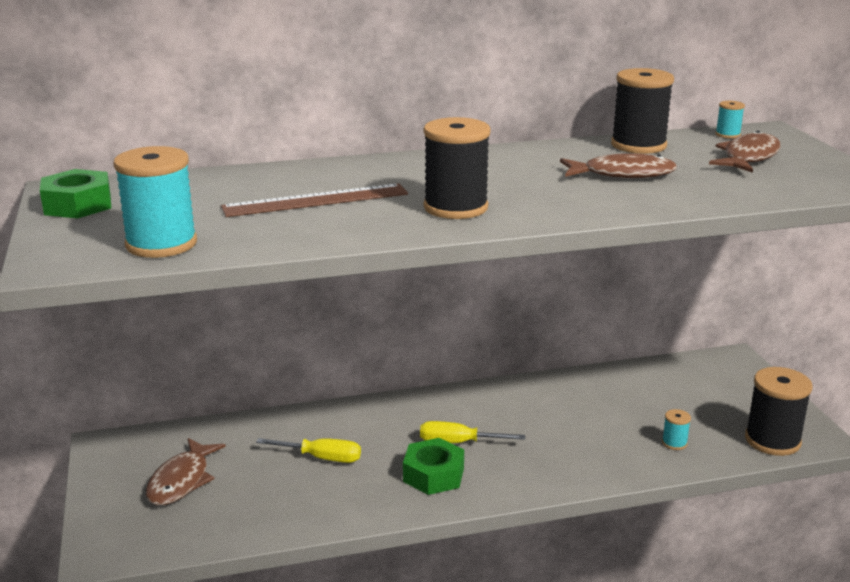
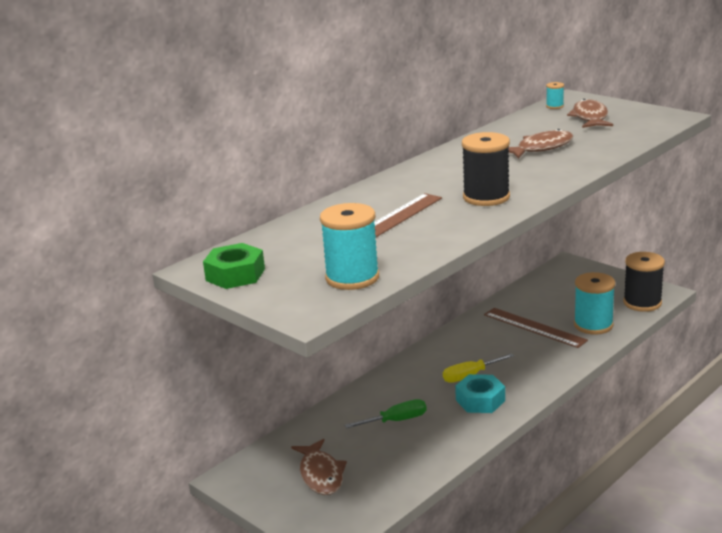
camera: 30 degrees left, 0 degrees up
yellow screwdriver [256,438,361,463] -> green screwdriver [345,399,426,428]
green nut [403,438,464,495] -> turquoise nut [455,374,505,413]
black spool [611,68,674,154] -> none
turquoise spool [662,409,691,450] -> turquoise spool [574,272,615,335], size x2.17
none -> brown ruler [484,308,588,348]

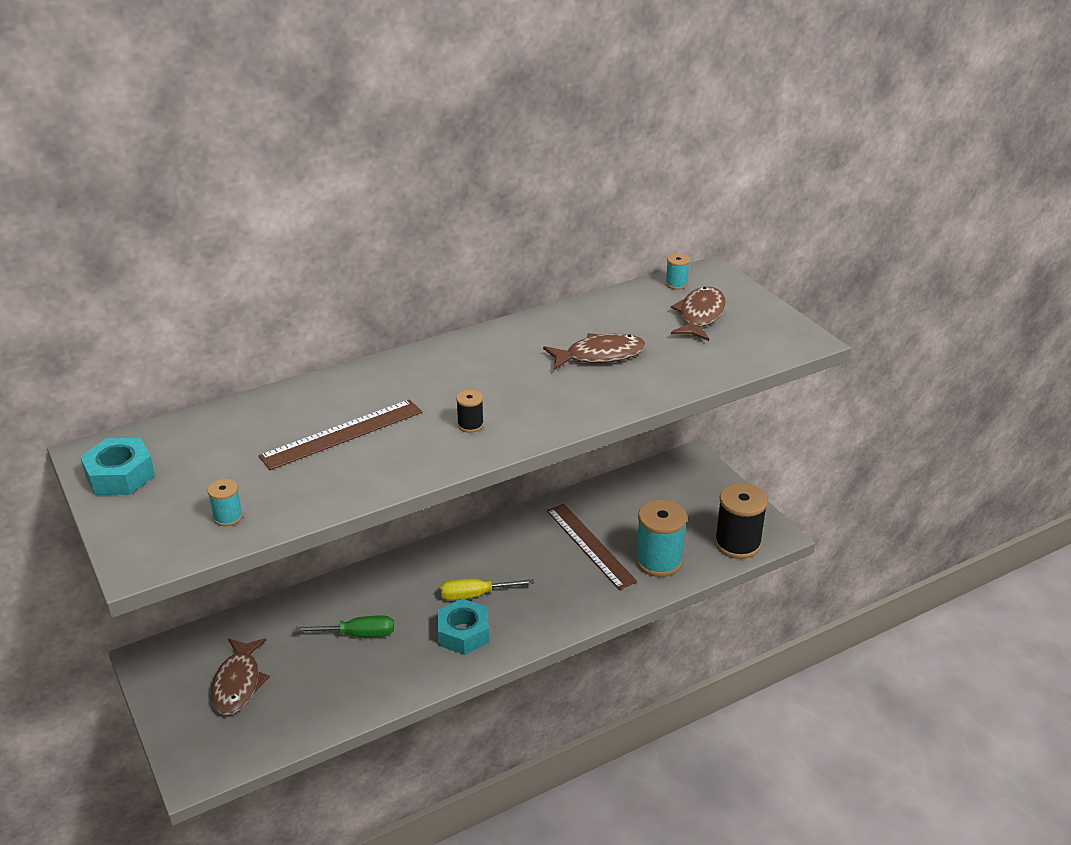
camera: 15 degrees right, 10 degrees up
green nut [203,243,265,289] -> turquoise nut [80,438,155,495]
turquoise spool [320,203,379,290] -> turquoise spool [207,479,243,526], size x0.46
black spool [462,132,510,206] -> black spool [456,390,484,433], size x0.46

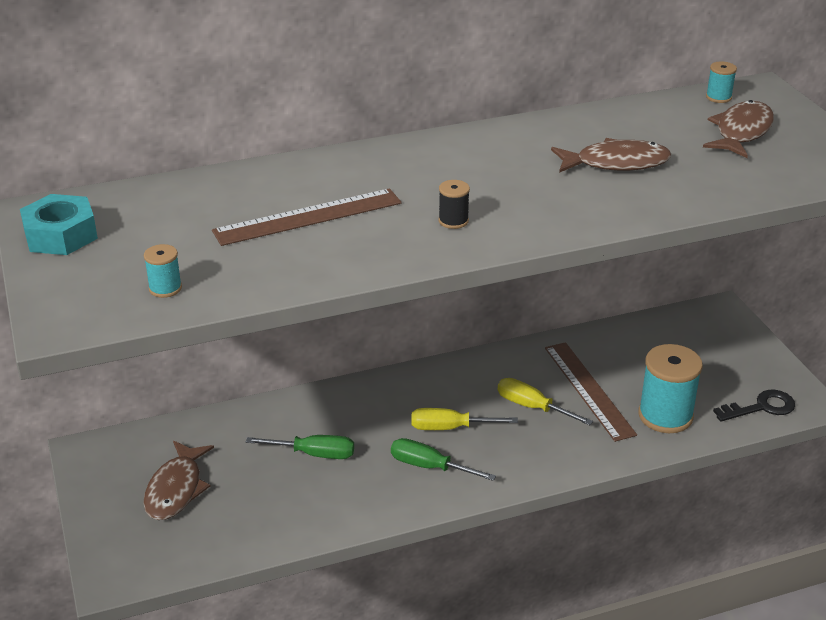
camera: 10 degrees right, 0 degrees up
turquoise nut [437,598,489,655] -> green screwdriver [391,438,496,481]
black spool [715,483,768,559] -> black key [713,390,795,421]
none -> yellow screwdriver [498,378,593,425]

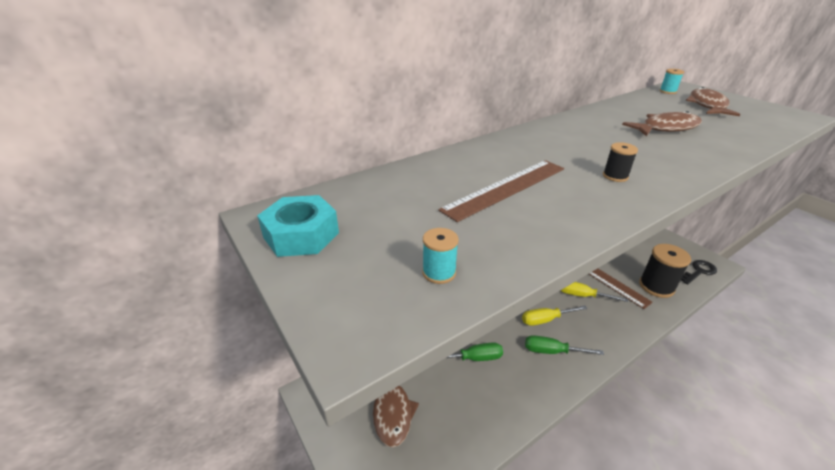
camera: 15 degrees left, 0 degrees up
turquoise spool [638,344,703,433] -> black spool [639,244,691,298]

